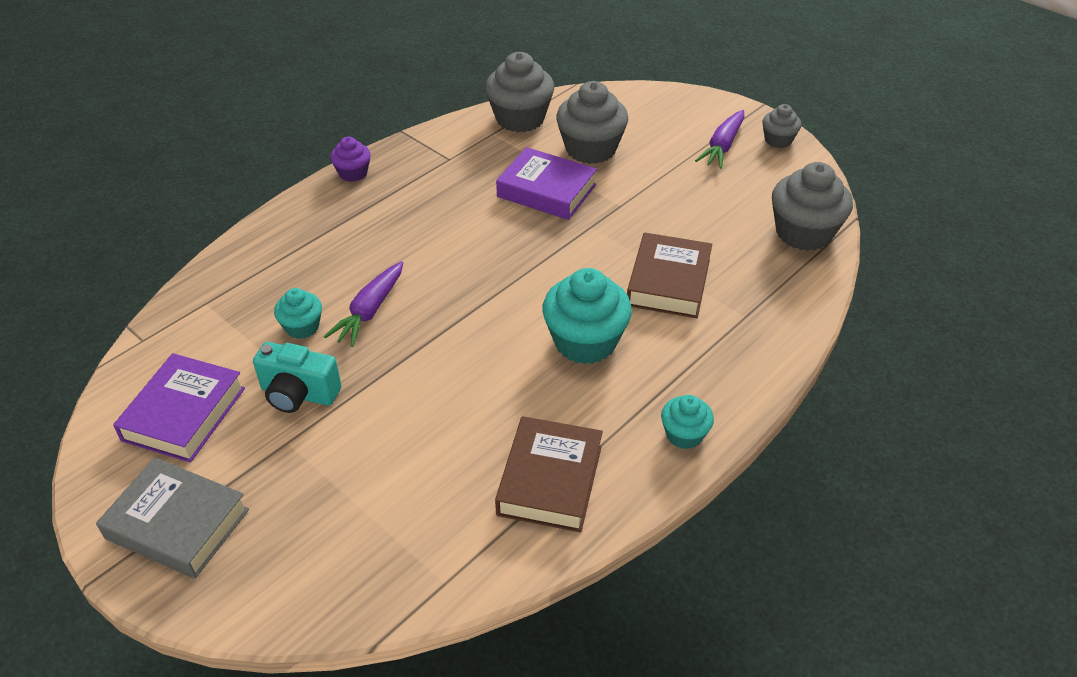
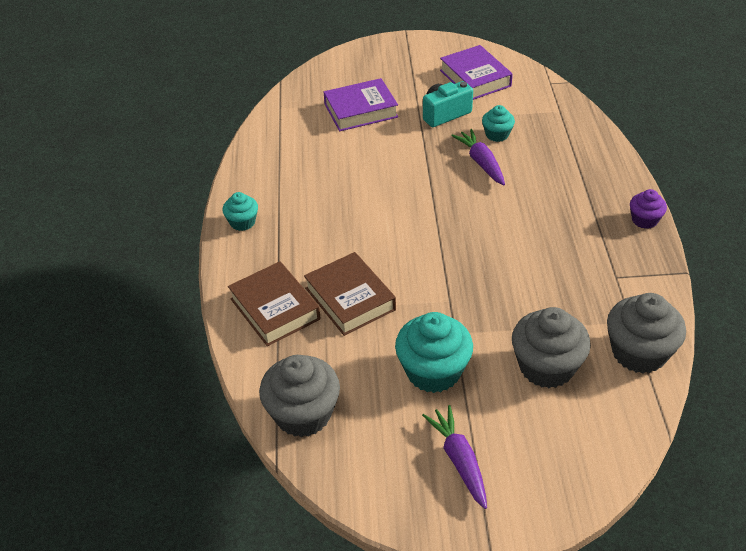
camera: 135 degrees right, 0 degrees up
grey book [96,457,249,579] -> none
brown book [495,416,603,532] -> brown book moved to [228,261,320,346]
purple book [496,147,597,220] -> purple book moved to [324,78,398,131]
turquoise cupcake [542,268,632,364] -> turquoise cupcake moved to [395,312,473,393]
grey cupcake [762,104,801,148] -> none

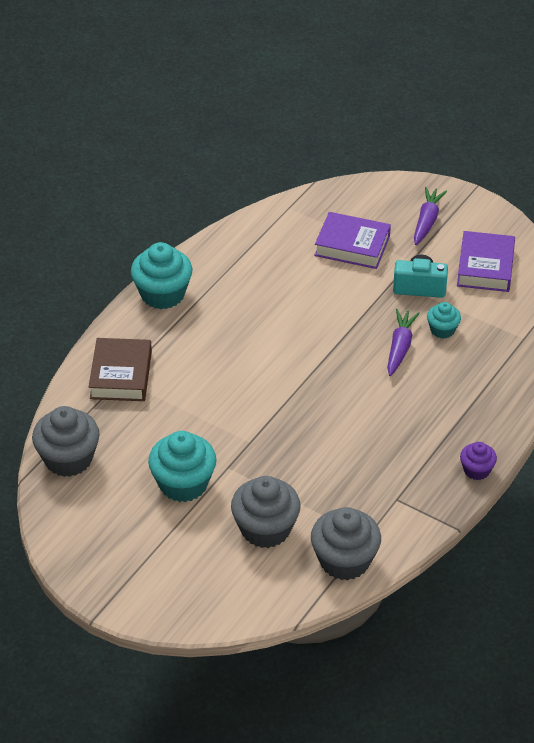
camera: 35 degrees right, 0 degrees up
turquoise cupcake [222,192,258,231] -> turquoise cupcake [131,242,192,309], size x1.83
brown book [304,252,396,336] -> none
purple carrot [422,405,487,509] -> purple carrot moved to [414,187,447,245]

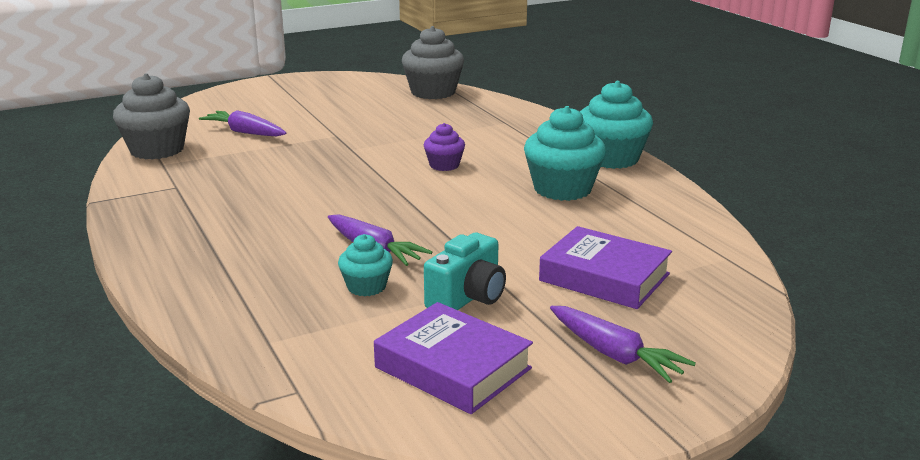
camera: 120 degrees right, 20 degrees down
brown book [89,338,152,401] -> none
turquoise cupcake [148,431,217,502] -> turquoise cupcake moved to [524,106,606,201]
grey cupcake [231,476,301,548] -> purple carrot [199,110,286,136]
purple book [314,212,391,269] -> purple book turned 75 degrees clockwise [539,226,672,309]
purple cupcake [460,442,497,480] -> purple cupcake moved to [424,123,465,171]

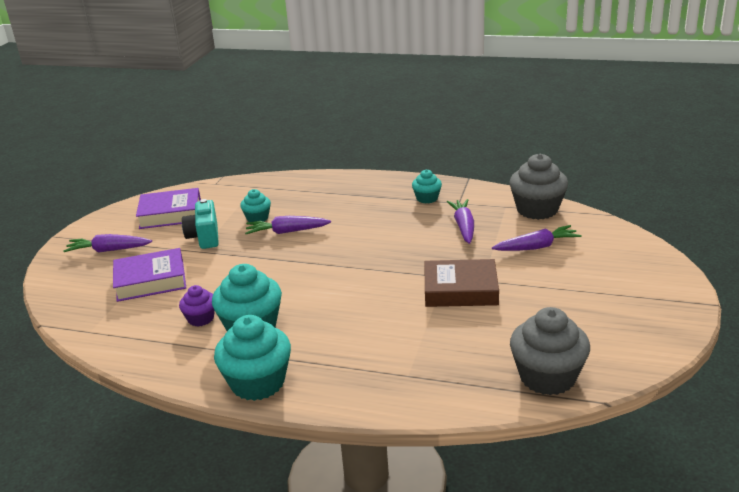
camera: 135 degrees right, 5 degrees up
purple cupcake [424,123,465,171] -> purple cupcake moved to [179,285,215,327]
none -> turquoise cupcake [412,169,442,203]
none -> brown book [424,259,499,307]
none -> purple carrot [447,199,474,244]

